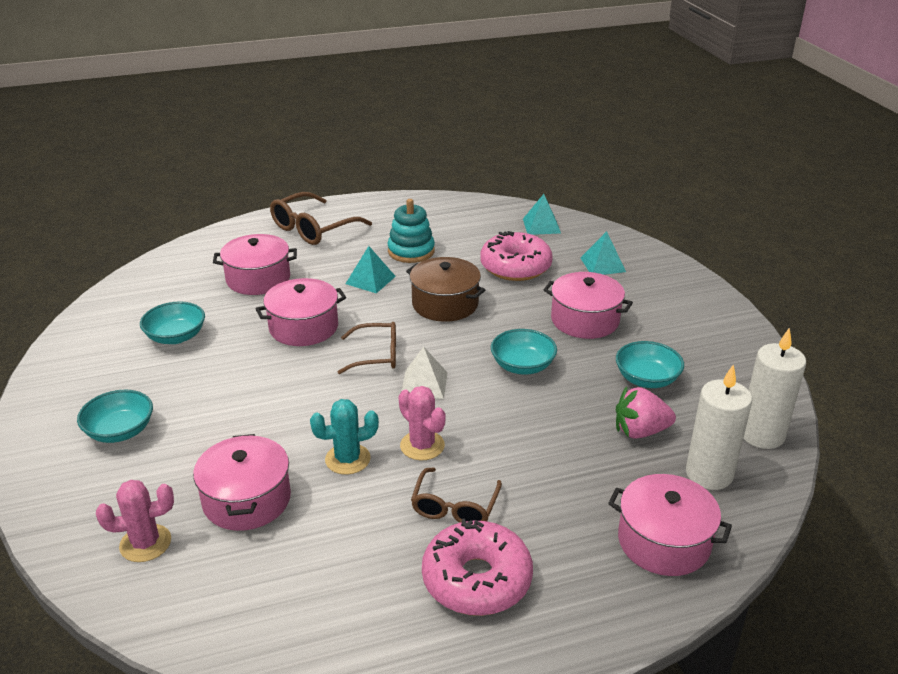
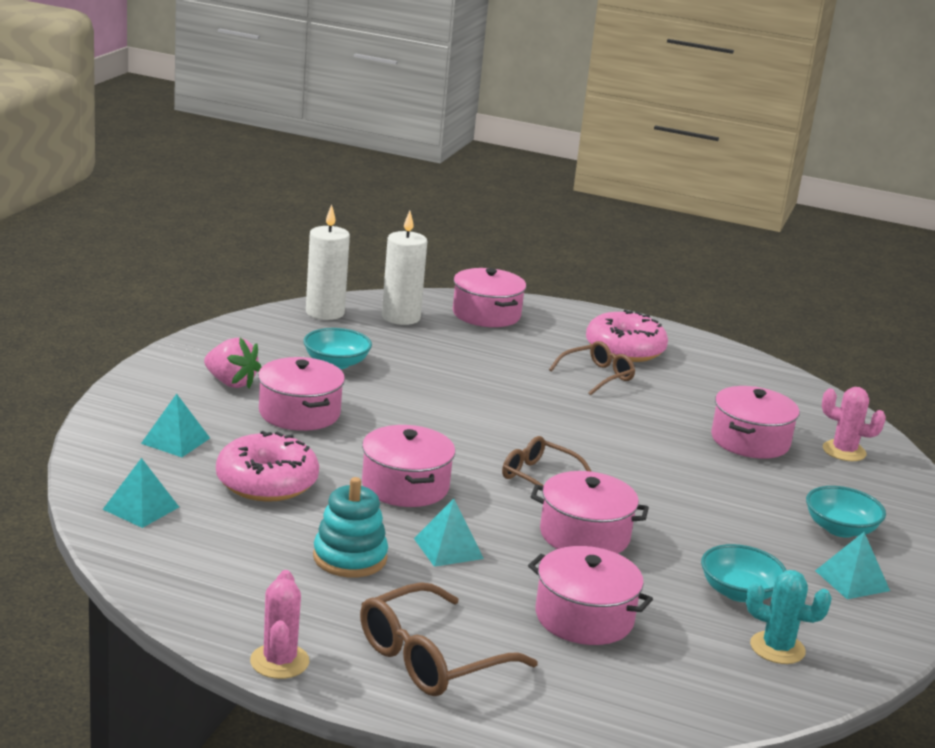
camera: 145 degrees left, 10 degrees down
brown glasses [270,192,372,245] -> brown glasses turned 150 degrees clockwise [360,582,538,696]
turquoise cactus [310,399,379,475] -> turquoise cactus moved to [746,570,832,664]
pink cactus [399,386,446,460] -> pink cactus moved to [250,570,310,679]
white pyramid [401,347,448,399] -> none
brown pot [406,257,485,322] -> pink pot [362,425,455,507]
turquoise bowl [491,329,557,374] -> none
pink strawberry [616,386,676,439] -> pink strawberry moved to [204,338,261,388]
none -> turquoise pyramid [815,532,890,599]

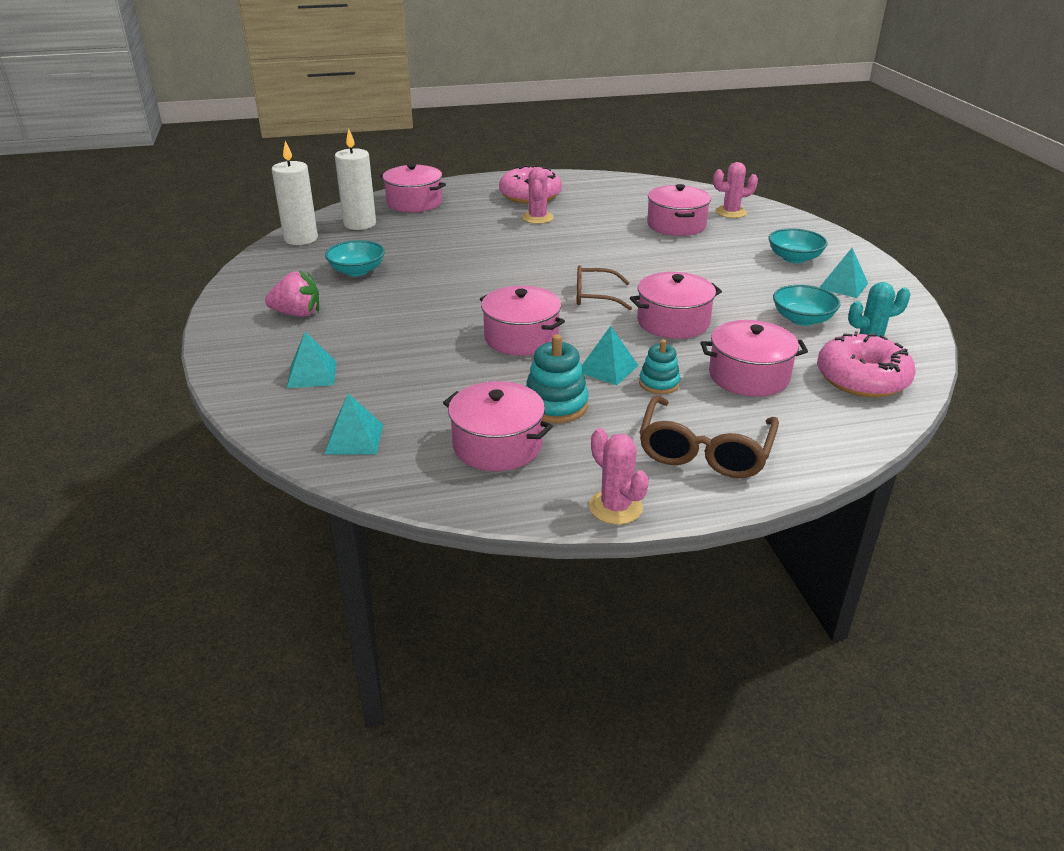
camera: 30 degrees left, 10 degrees up
pink donut [216,431,319,502] -> pink donut moved to [817,331,915,398]
pink pot [258,357,345,431] -> pink pot moved to [443,381,553,471]
brown glasses [549,341,635,396] -> pink cactus [522,167,554,224]
none -> turquoise stacking toy [639,339,680,394]

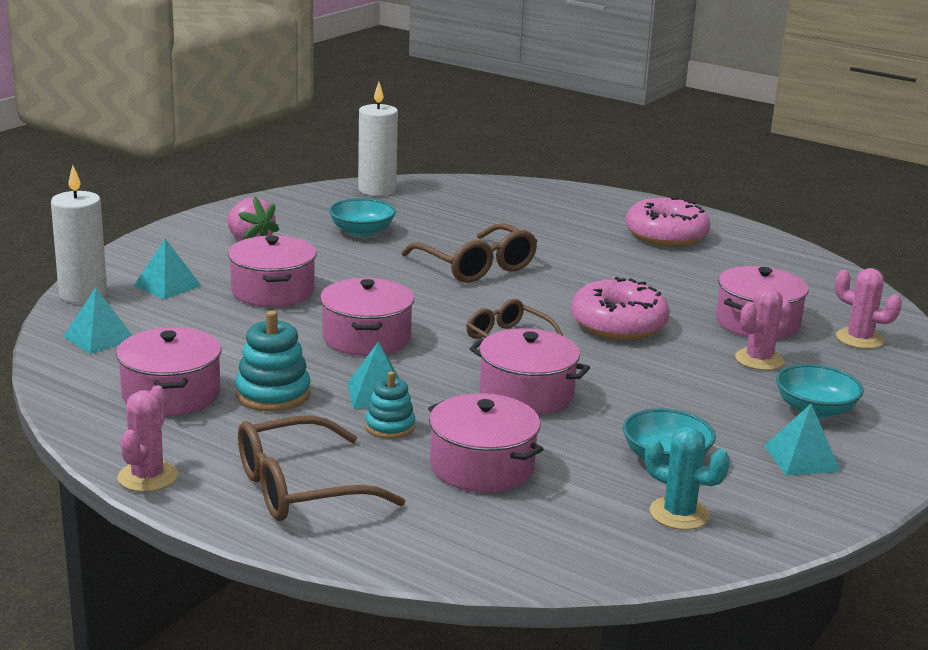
camera: 45 degrees right, 10 degrees down
white candle [335,129,376,230] -> white candle moved to [51,166,107,304]
pink pot [380,163,446,212] -> pink pot moved to [228,236,317,307]
pink cactus [522,167,554,224] -> pink cactus moved to [735,286,792,370]
pink donut [817,331,915,398] -> pink donut moved to [571,277,670,340]
none -> brown glasses [401,223,537,283]

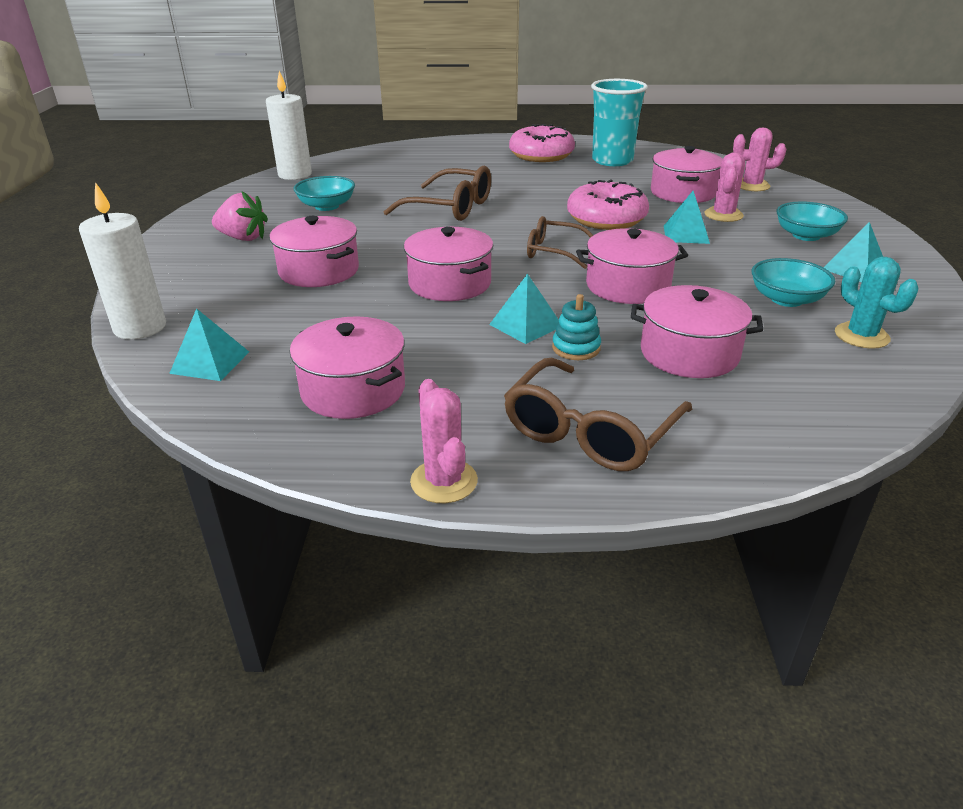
camera: 30 degrees left, 10 degrees up
turquoise pyramid [134,239,201,299] -> turquoise pyramid moved to [664,191,710,244]
turquoise stacking toy [235,311,311,412] -> none
turquoise cactus [645,427,730,530] -> turquoise cactus turned 60 degrees clockwise [835,257,918,349]
none -> turquoise cup [591,79,648,166]

